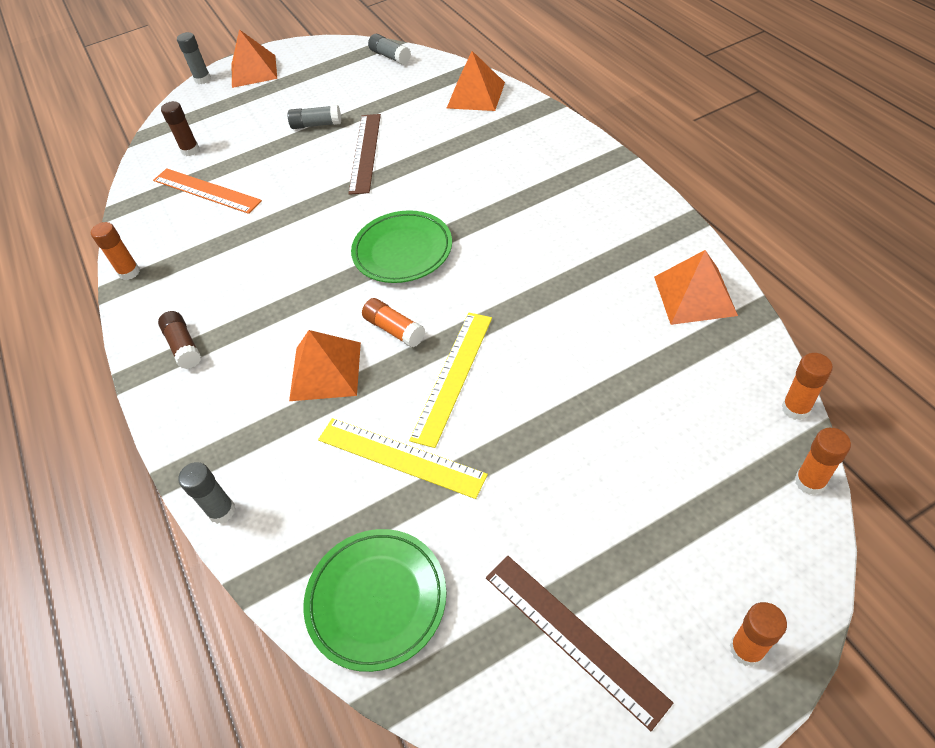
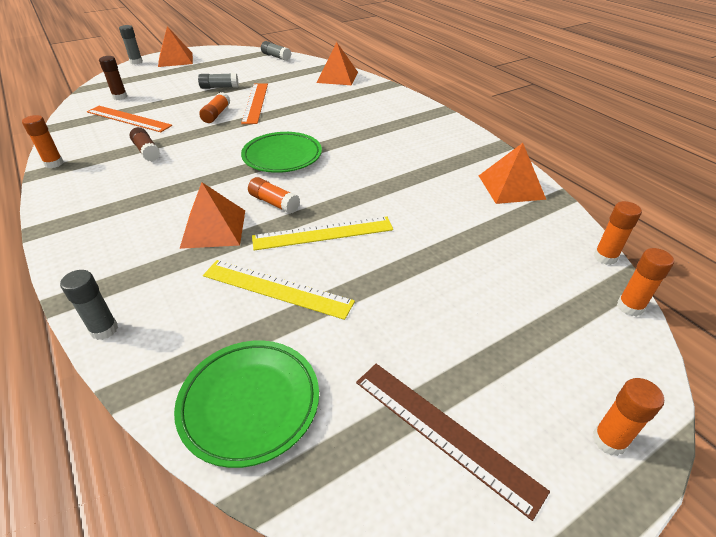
camera: 10 degrees left, 10 degrees down
brown glue stick [158,311,201,369] -> brown glue stick moved to [130,127,160,162]
brown ruler [348,114,381,195] -> orange ruler [241,83,268,124]
yellow ruler [409,313,492,448] -> yellow ruler turned 60 degrees clockwise [252,216,393,251]
none -> orange glue stick [199,92,230,123]

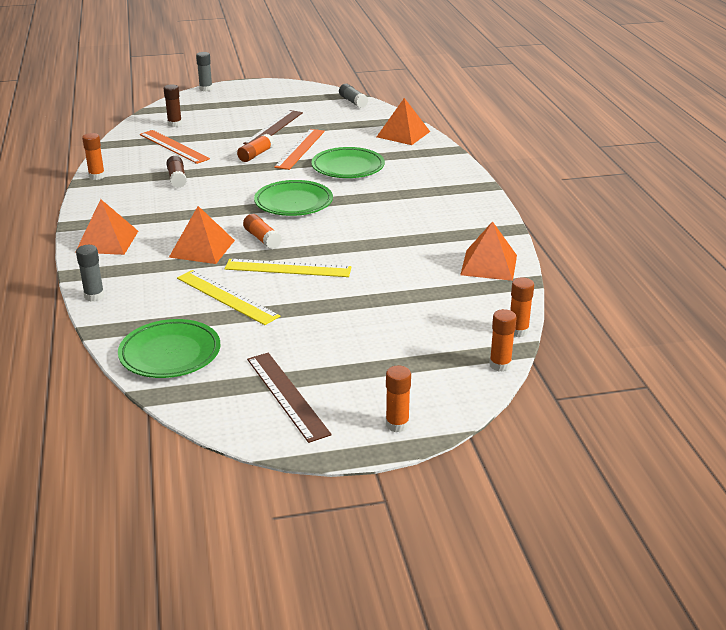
camera: 20 degrees right, 10 degrees down
orange pyramid [158,26,193,67] -> orange pyramid moved to [75,199,138,255]
grey glue stick [198,73,239,89] -> brown ruler [243,110,303,144]
none -> green plate [311,147,385,178]

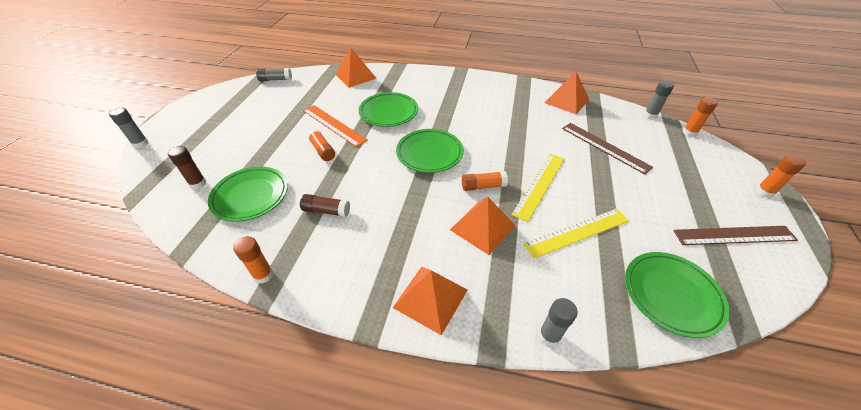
camera: 65 degrees left, 15 degrees up
orange ruler [140,130,210,164] -> green plate [208,166,288,222]
brown ruler [243,110,303,144] -> brown ruler moved to [562,123,653,174]
orange glue stick [510,277,534,337] -> grey glue stick [644,80,674,119]

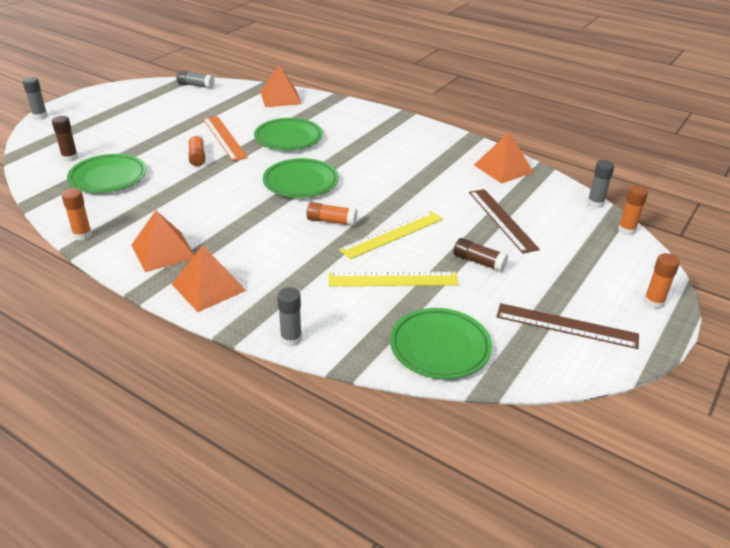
camera: 20 degrees right, 10 degrees down
brown glue stick [300,194,350,217] -> brown glue stick moved to [454,238,508,272]
orange pyramid [450,197,516,255] -> orange pyramid moved to [132,211,194,272]

